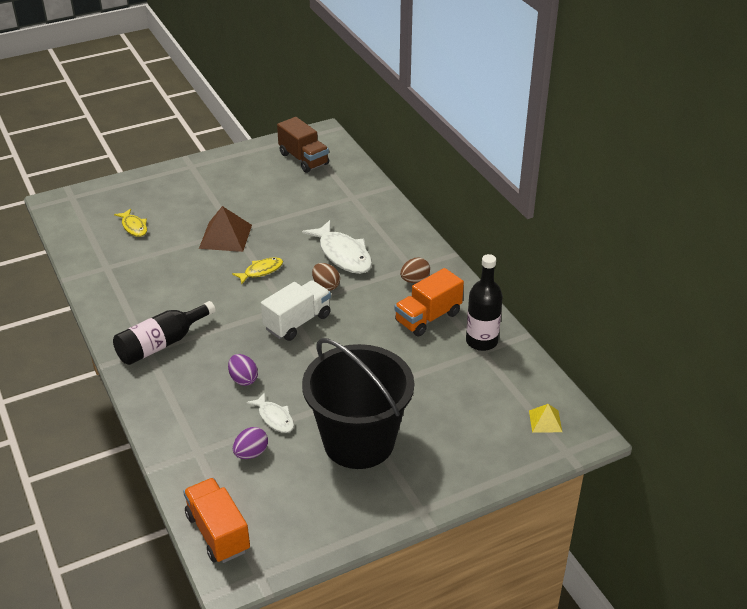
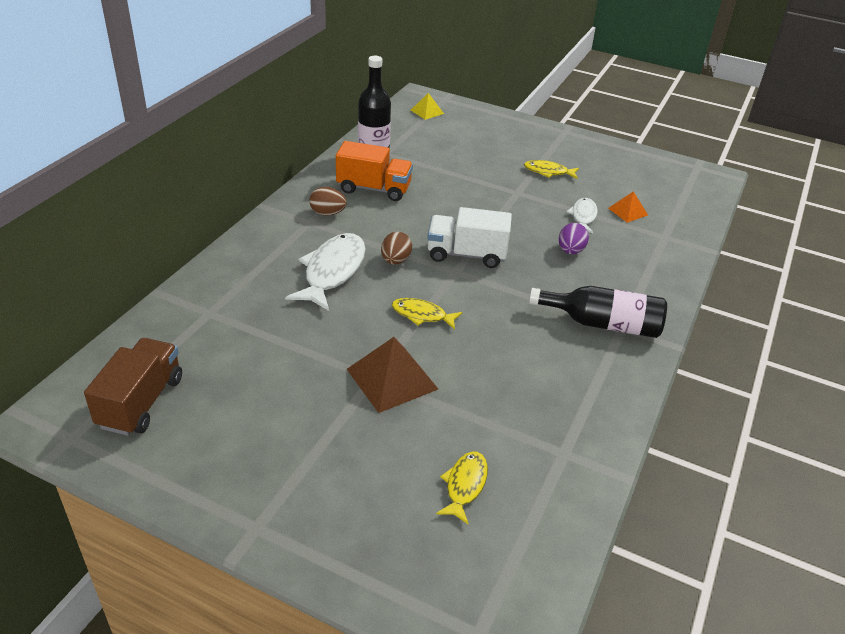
camera: 130 degrees left, 0 degrees up
orange truck [183,478,250,563] -> none
purple egg [233,427,268,459] -> orange pyramid [608,191,648,223]
black bucket [302,338,414,469] -> yellow fish [524,160,579,179]

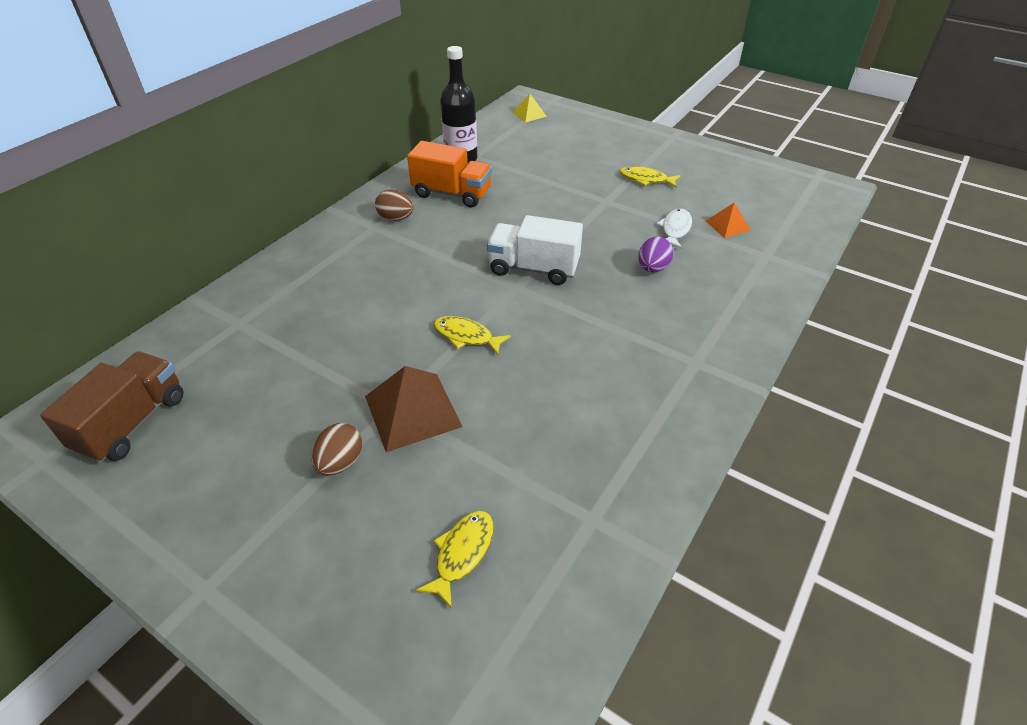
camera: 10 degrees right, 5 degrees up
white fish [285,233,366,311] -> none
brown egg [381,232,412,265] -> brown egg moved to [311,423,362,475]
black bottle [529,286,667,338] -> none

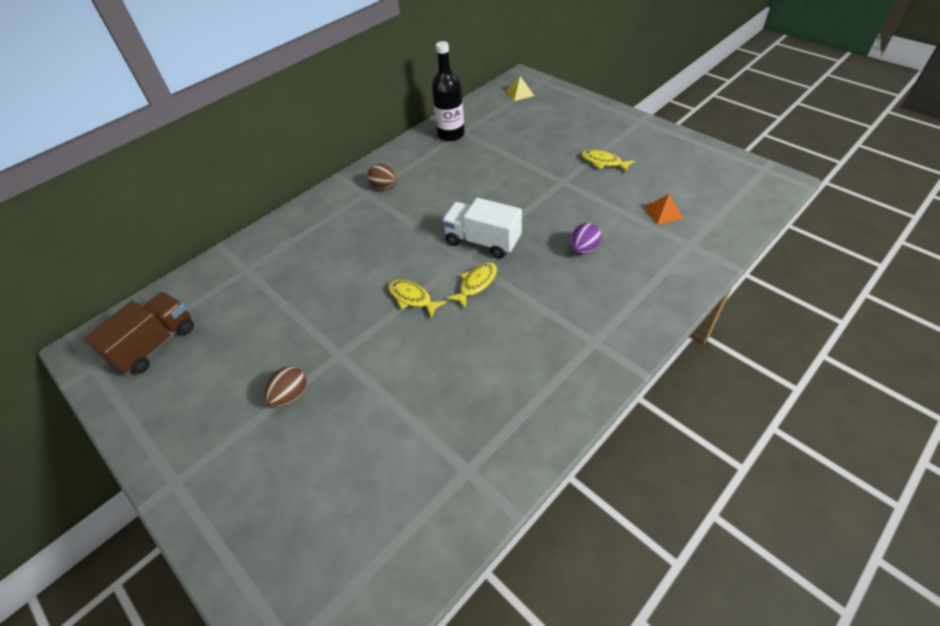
camera: 15 degrees right, 5 degrees up
brown pyramid [365,366,463,452] -> none
orange truck [407,141,492,207] -> none
yellow fish [416,511,494,609] -> yellow fish moved to [447,262,497,309]
white fish [656,209,692,249] -> none

